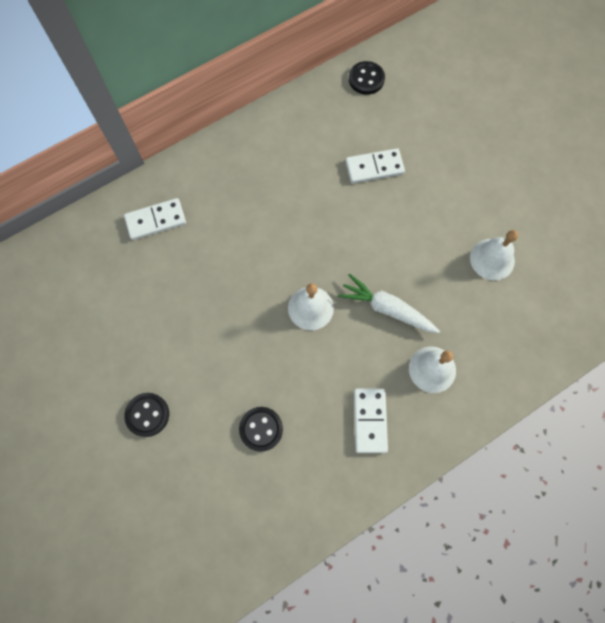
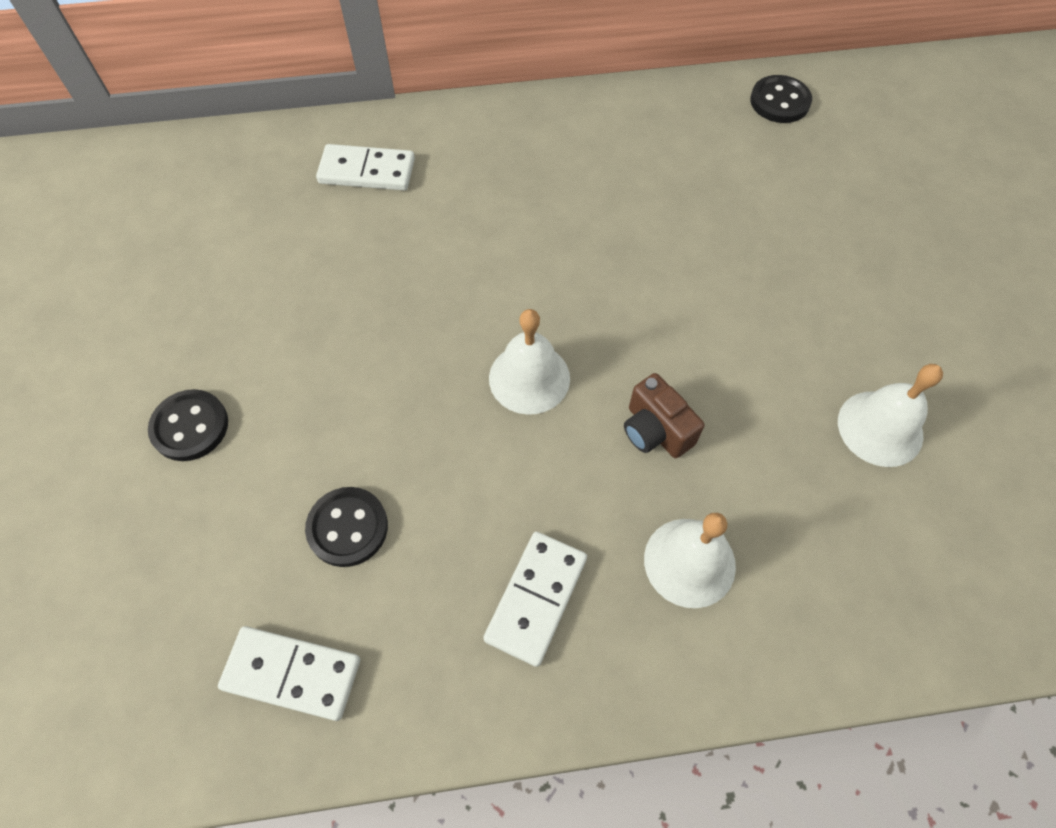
camera: 25 degrees right, 10 degrees down
white carrot [338,273,440,333] -> brown camera [624,373,705,458]
white domino [345,148,405,183] -> white domino moved to [218,626,360,721]

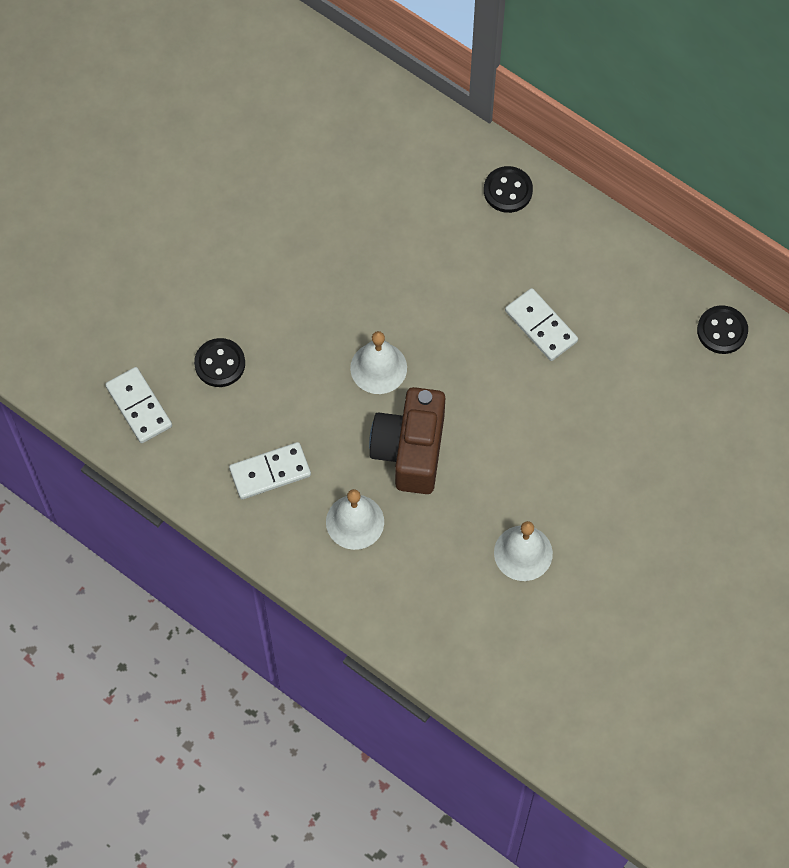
camera: 45 degrees right, 5 degrees up
black button [148,389,228,461] -> black button moved to [484,166,533,213]
white domino [316,144,415,191] -> white domino moved to [505,288,578,361]
brown camera [624,373,705,458] -> brown camera [369,387,445,494], size x1.82

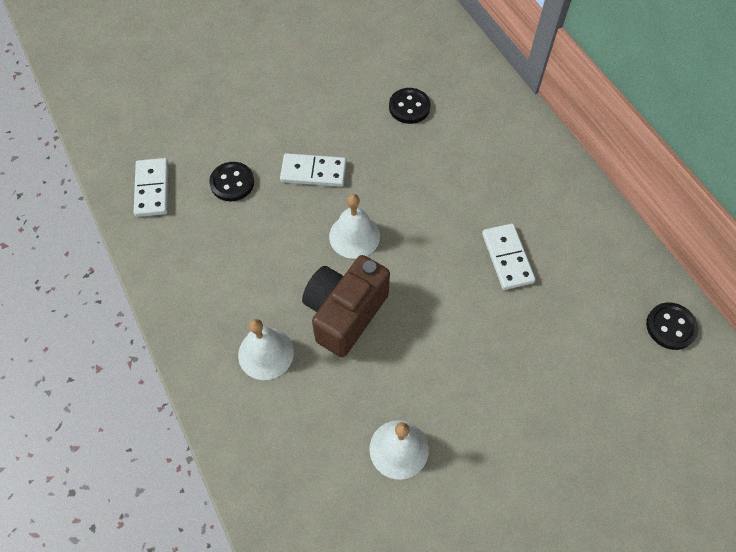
camera: 25 degrees right, 5 degrees down
white domino [229,442,311,499] -> white domino moved to [280,153,346,187]
black button [484,166,533,213] -> black button moved to [389,88,431,124]

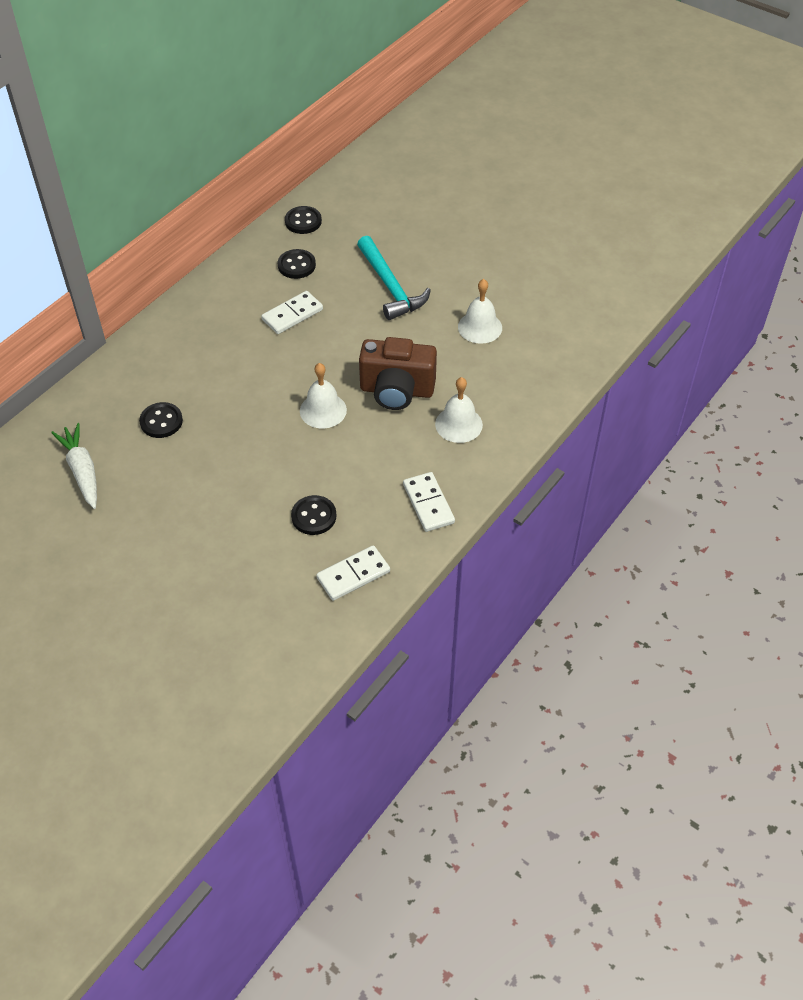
camera: 115 degrees left, 10 degrees down
white domino [280,153,346,187] -> white domino moved to [403,472,455,532]
none -> white carrot [51,423,97,509]
none -> black button [278,249,316,279]
none -> turquoise hammer [357,236,431,320]

